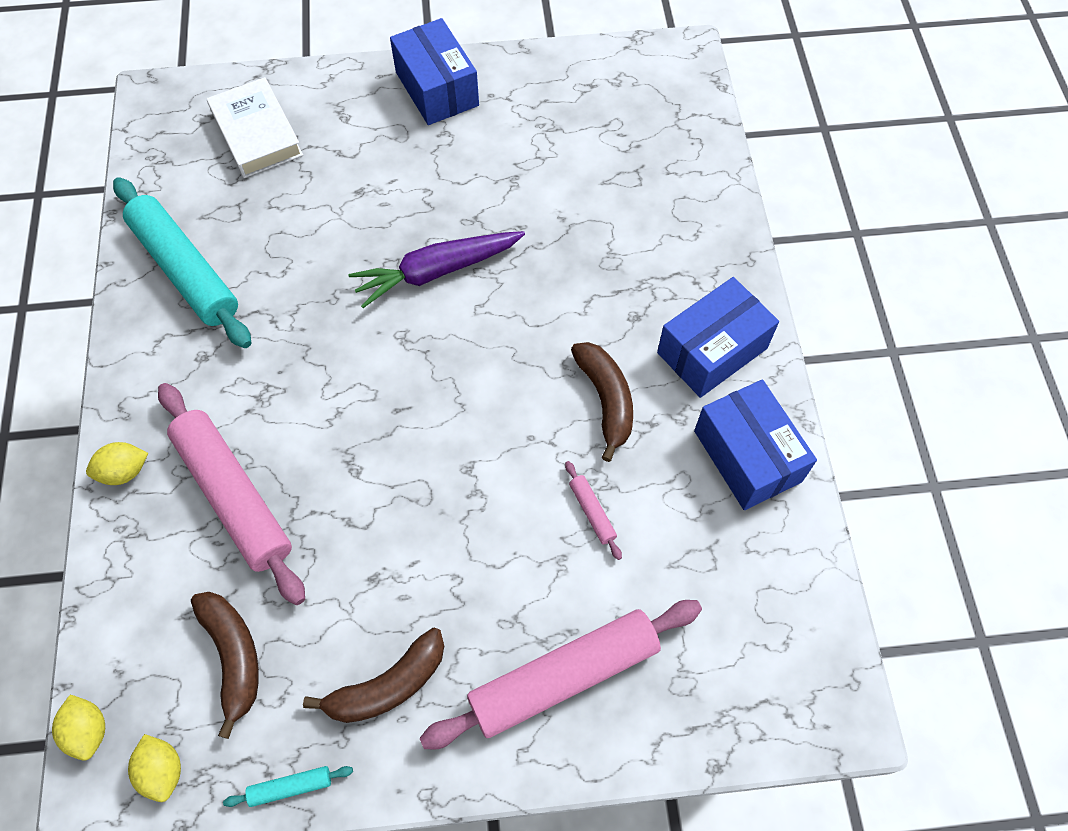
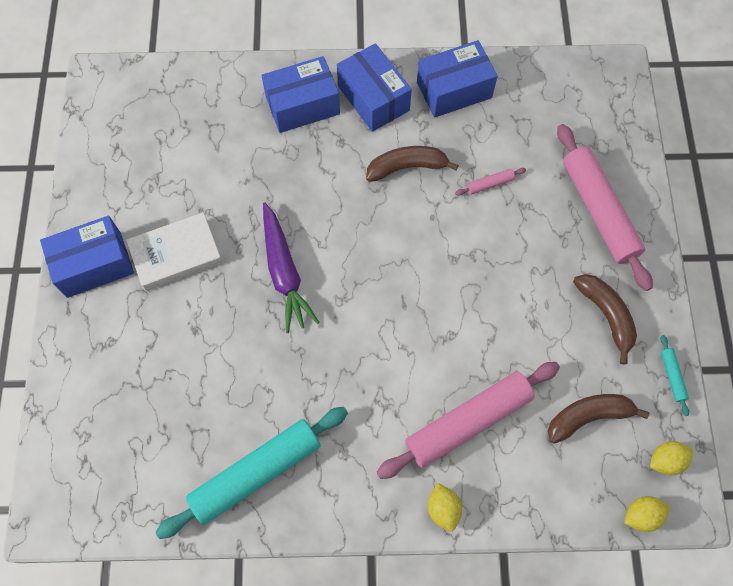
camera: 85 degrees left, 5 degrees up
white book [207,77,303,178] -> white book moved to [126,212,223,291]
none -> blue box [262,56,340,133]

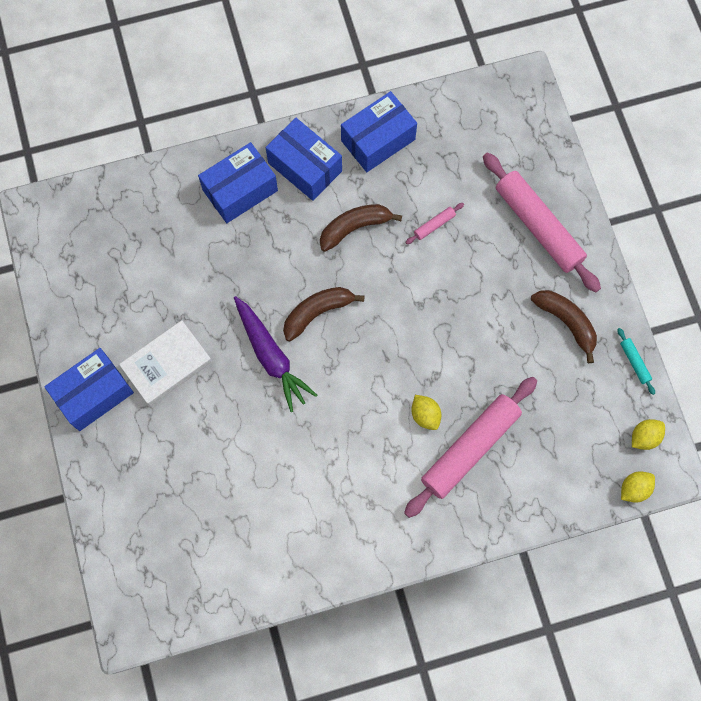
camera: 15 degrees left, 5 degrees up
turquoise rolling pin [156,407,348,539] -> none
yellow lemon [428,483,462,531] -> yellow lemon moved to [411,395,441,430]
brown banana [548,394,649,443] -> brown banana moved to [283,287,365,341]

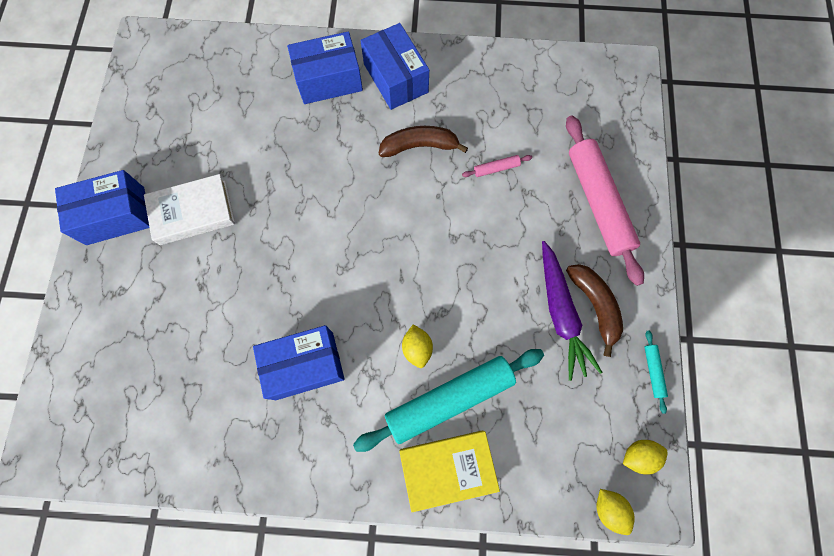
camera: 20 degrees right, 0 degrees up
purple carrot [234,296,317,412] -> purple carrot moved to [542,241,602,381]
brown banana [283,287,365,341] -> none
blue box [341,91,417,172] -> blue box moved to [253,325,345,400]
pink rolling pin [404,377,537,518] -> turquoise rolling pin [353,349,544,452]
yellow lemon [621,471,655,503] -> yellow lemon turned 75 degrees clockwise [596,489,635,535]
none -> yellow book [399,431,500,512]

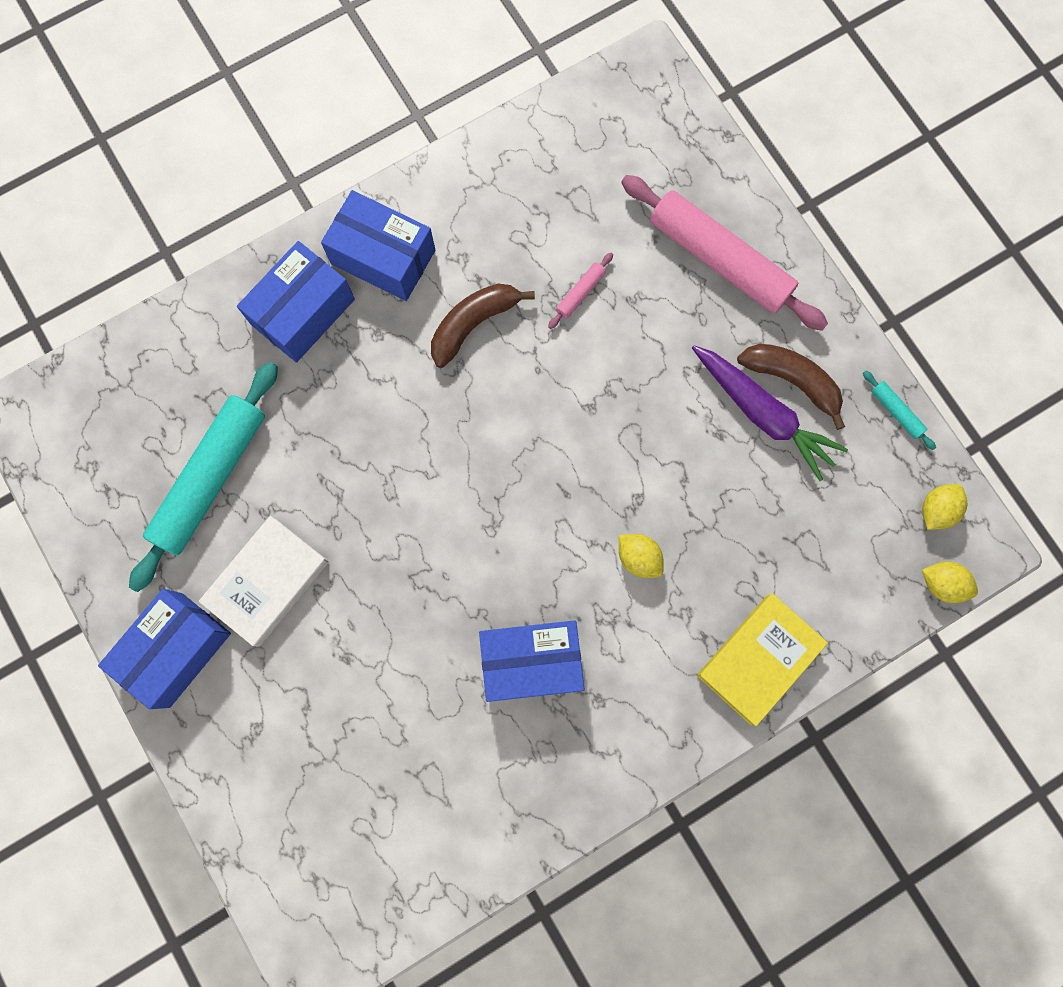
camera: 35 degrees left, 5 degrees up
blue box [253,325,345,400] -> blue box turned 45 degrees clockwise [479,620,584,702]
turquoise rolling pin [353,349,544,452] -> turquoise rolling pin moved to [129,362,278,592]

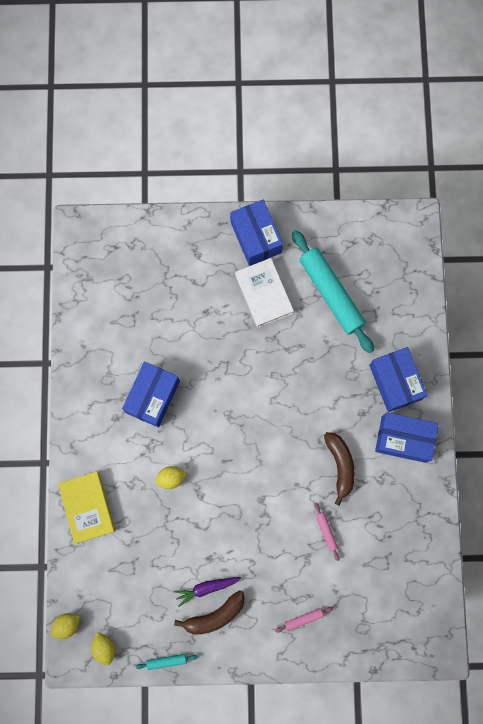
camera: 120 degrees right, 0 degrees up
blue box [321,190,435,301] -> blue box turned 45 degrees clockwise [375,412,439,463]
pink rolling pin [621,175,828,331] -> pink rolling pin [275,607,333,632], size x0.40
purple carrot [692,345,848,481] -> purple carrot [174,577,241,607], size x0.63

